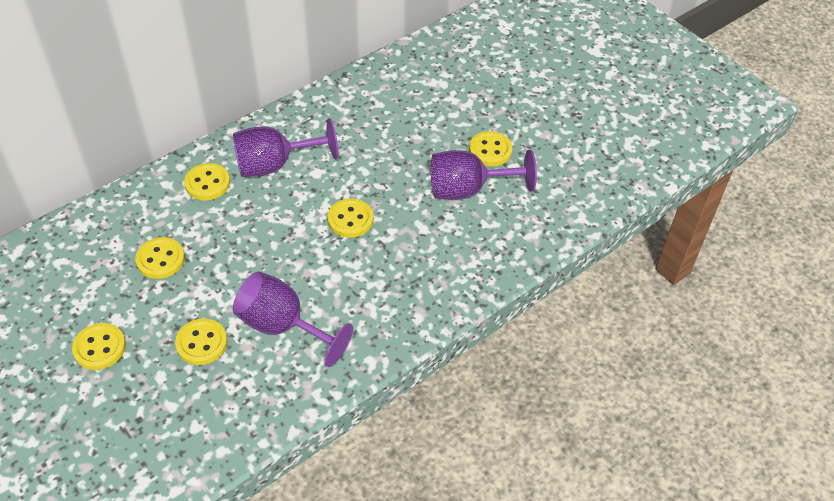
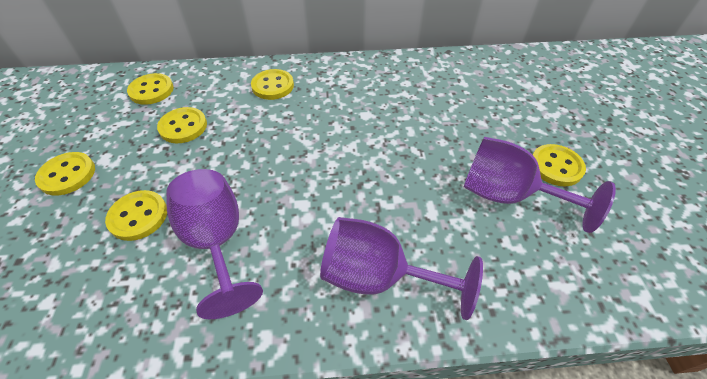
camera: 35 degrees right, 0 degrees up
purple goblet [233,118,338,177] -> purple goblet moved to [320,217,483,320]
yellow button [328,199,373,238] -> yellow button moved to [127,73,174,105]

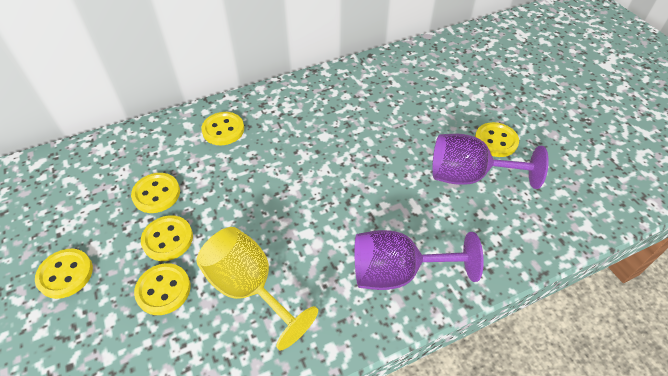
camera: 20 degrees left, 0 degrees up
yellow button [127,73,174,105] -> yellow button moved to [141,215,193,261]
purple goblet [166,169,263,319] -> yellow goblet [197,227,318,350]

